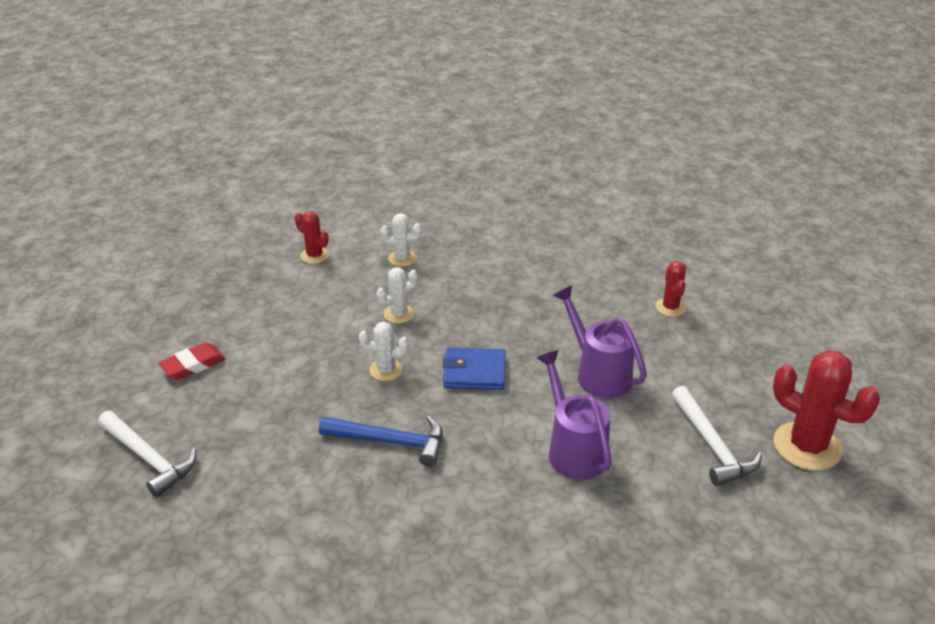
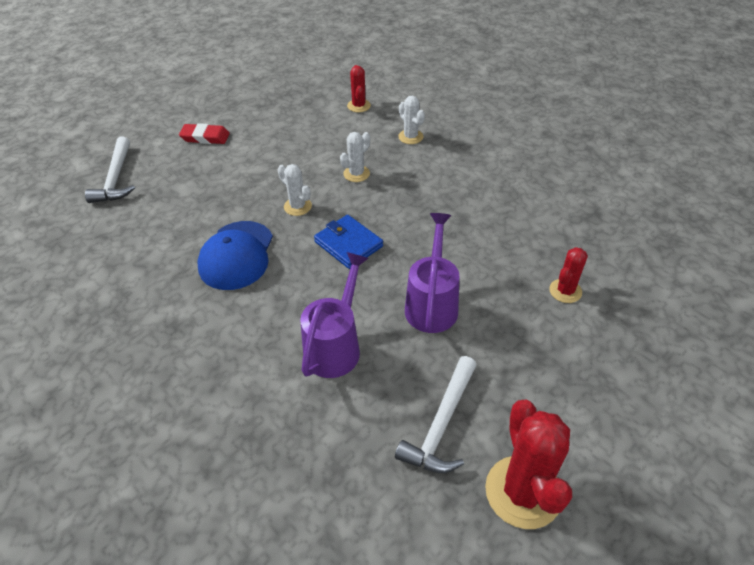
camera: 45 degrees right, 10 degrees up
blue hammer [319,416,443,467] -> blue cap [197,221,273,290]
white cactus [377,267,418,323] -> white cactus turned 60 degrees counterclockwise [340,132,370,182]

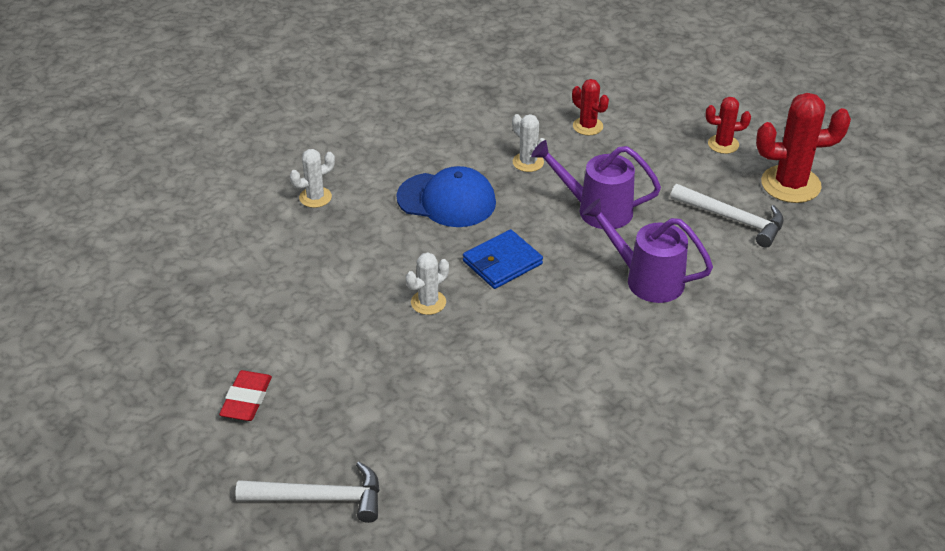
camera: 85 degrees left, 5 degrees down
blue cap [197,221,273,290] -> blue cap moved to [396,166,496,227]
white cactus [340,132,370,182] -> white cactus moved to [512,114,545,172]
red cactus [347,65,371,112] -> red cactus moved to [705,97,751,154]

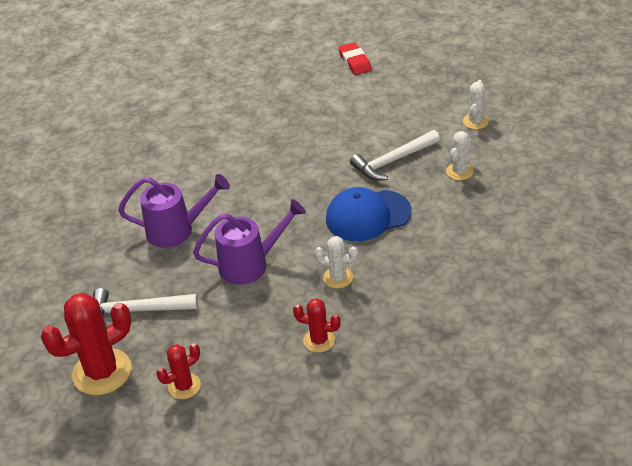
camera: 150 degrees right, 0 degrees up
white hammer [235,462,380,523] -> white hammer moved to [350,130,440,181]
white cactus [406,252,449,315] -> white cactus moved to [463,80,489,129]
blue wallet [463,229,543,289] -> none

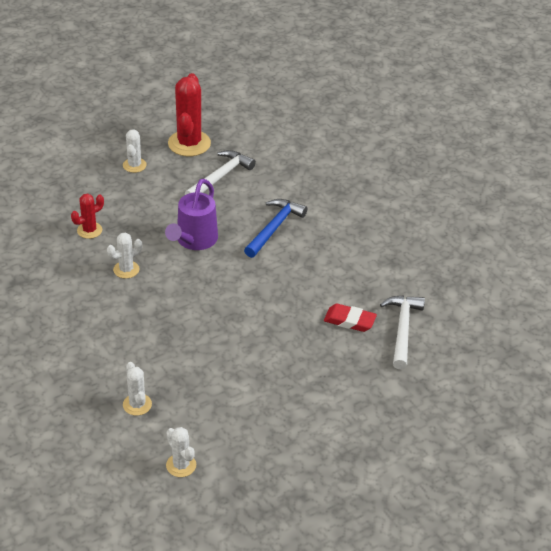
camera: 125 degrees right, 0 degrees up
purple watering can [118,174,230,248] -> blue hammer [244,199,307,258]
red cactus [157,343,201,399] -> white cactus [123,129,147,173]
blue cap [326,187,412,241] -> none
red eraser [338,42,372,75] -> red eraser moved to [324,304,377,332]
white hammer [350,130,440,181] -> white hammer moved to [380,296,425,370]

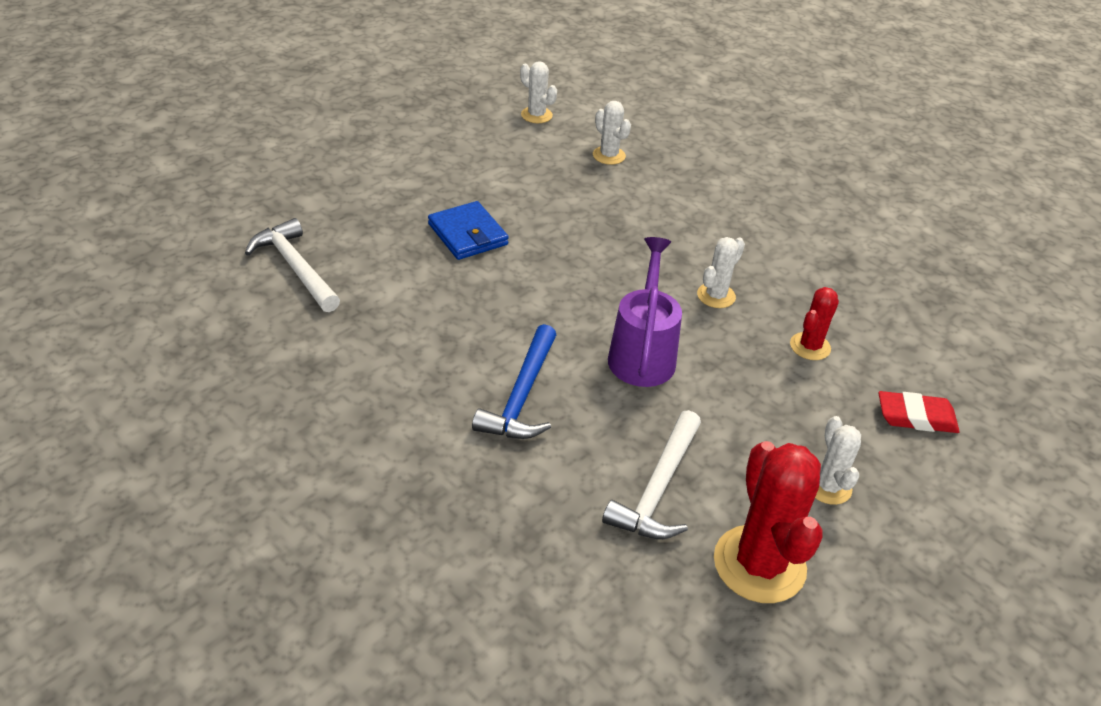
camera: 165 degrees right, 0 degrees up
red eraser [324,304,377,332] -> red eraser moved to [878,391,960,433]
white hammer [380,296,425,370] -> white hammer turned 150 degrees clockwise [245,218,340,312]
none -> blue wallet [428,201,509,260]

